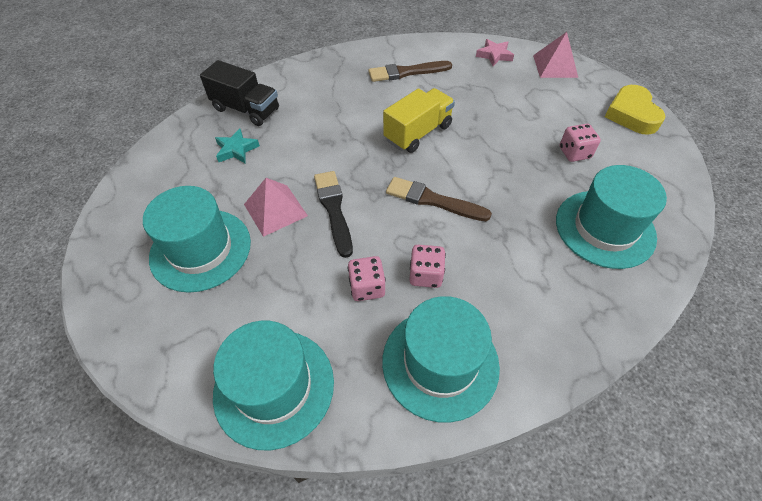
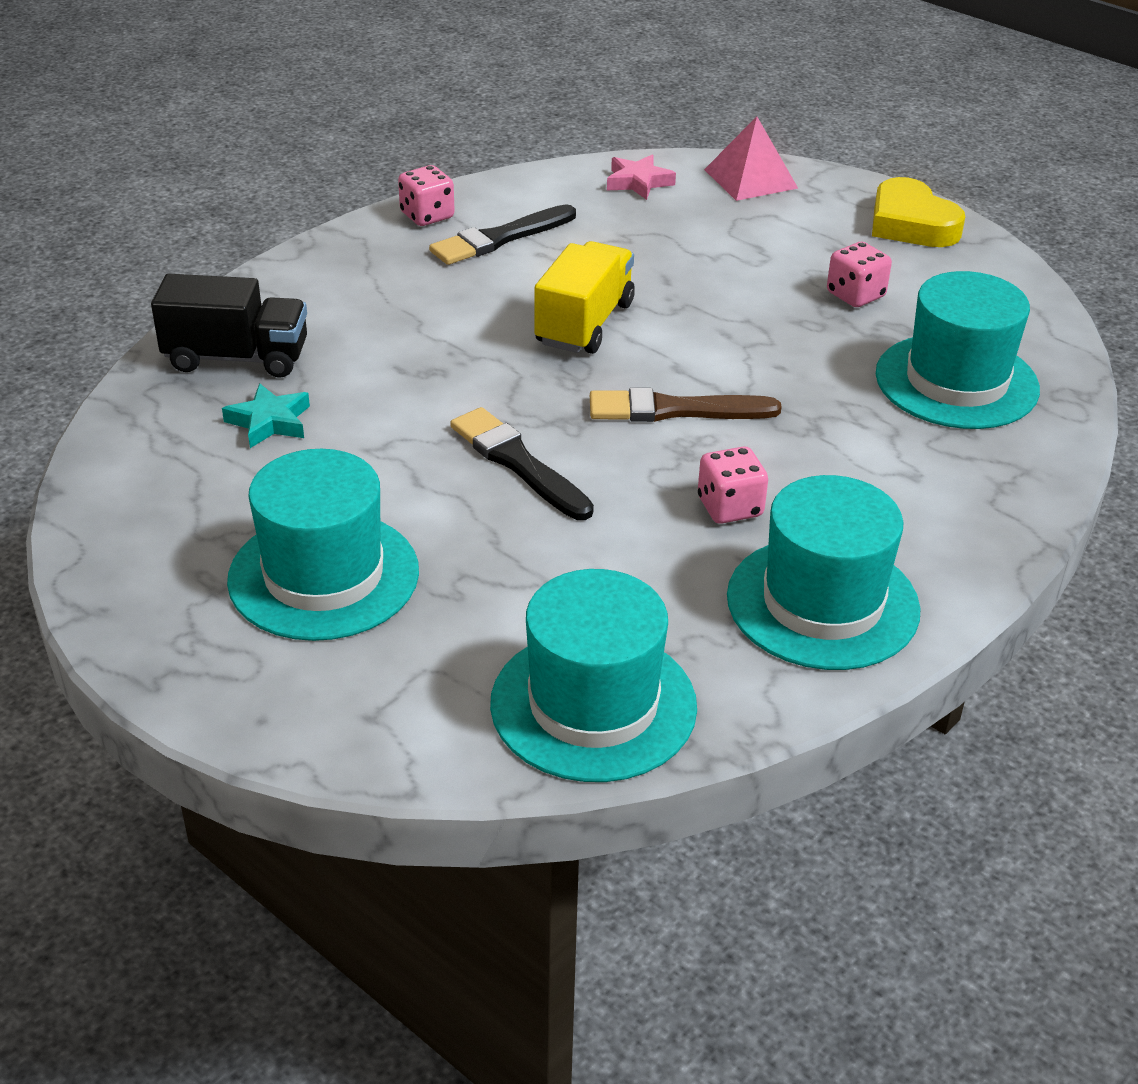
camera: 25 degrees left, 15 degrees down
pink pyramid [244,178,308,237] -> none
pink dice [348,256,386,301] -> pink dice moved to [398,165,455,226]
brown brush [368,61,452,82] -> black brush [429,204,576,265]

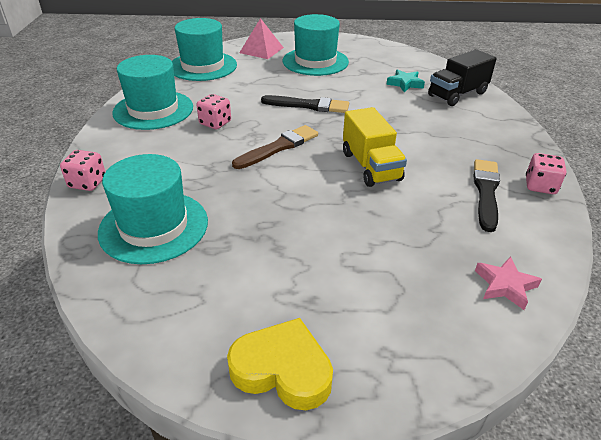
camera: 140 degrees right, 0 degrees up
pink pyramid [704,117,798,201] -> pink pyramid moved to [239,18,284,59]
pink dice [827,242,892,307] -> pink dice moved to [60,150,105,191]

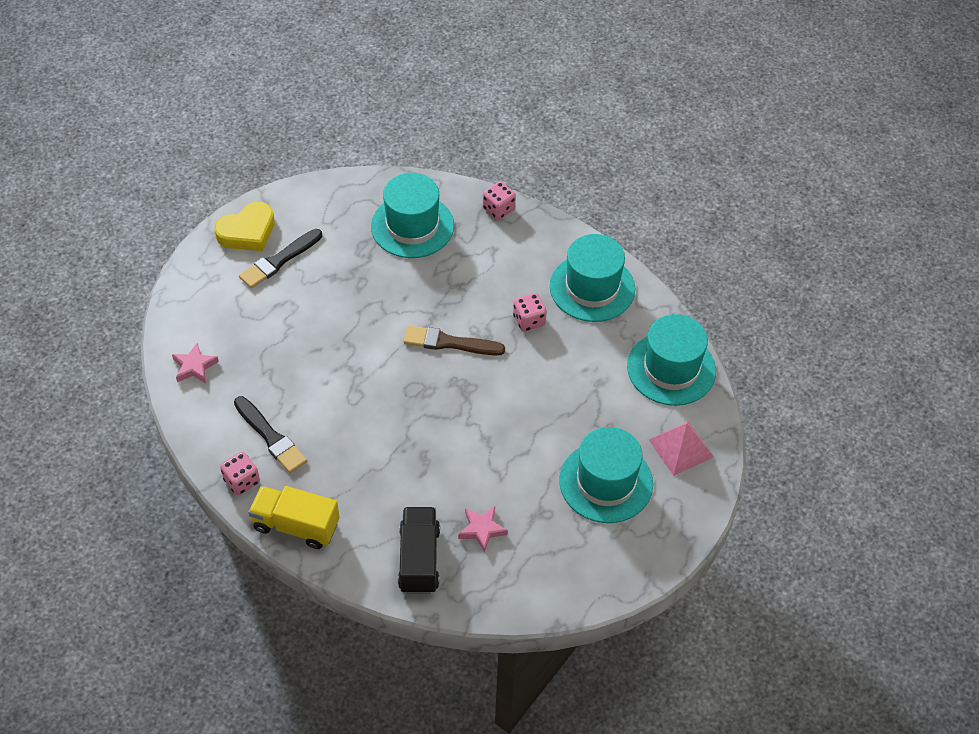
camera: 125 degrees right, 15 degrees up
brown brush [232,125,318,169] -> brown brush turned 105 degrees clockwise [404,326,505,355]
black brush [261,95,349,113] -> black brush moved to [239,229,322,289]
yellow truck [343,107,407,187] -> yellow truck moved to [248,486,340,549]
turquoise star [386,69,425,92] -> pink star [458,506,508,553]

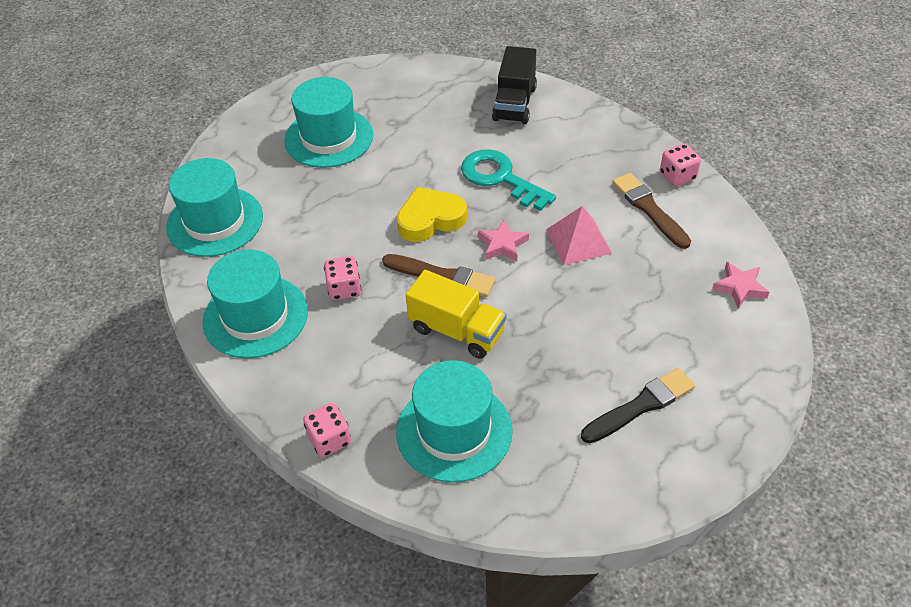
camera: 165 degrees left, 5 degrees down
yellow heart [214,202,275,251] -> yellow heart moved to [397,187,467,242]
black brush [234,396,307,473] -> brown brush [612,173,691,249]
yellow truck [248,486,340,549] -> yellow truck moved to [406,270,506,359]
pink star [458,506,508,553] -> pink star moved to [478,219,529,261]
pink pyramid [649,421,714,476] -> pink pyramid moved to [546,206,612,265]
none -> turquoise key [461,149,556,211]

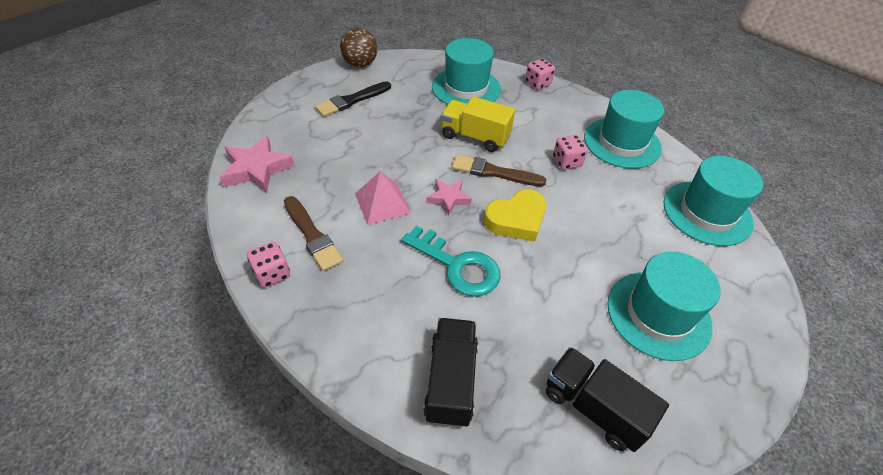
camera: 170 degrees right, 0 degrees up
pink star [712,262,769,309] -> pink star [220,135,295,193], size x1.64
none -> brown ball [340,28,377,67]
none -> black truck [546,347,669,452]

